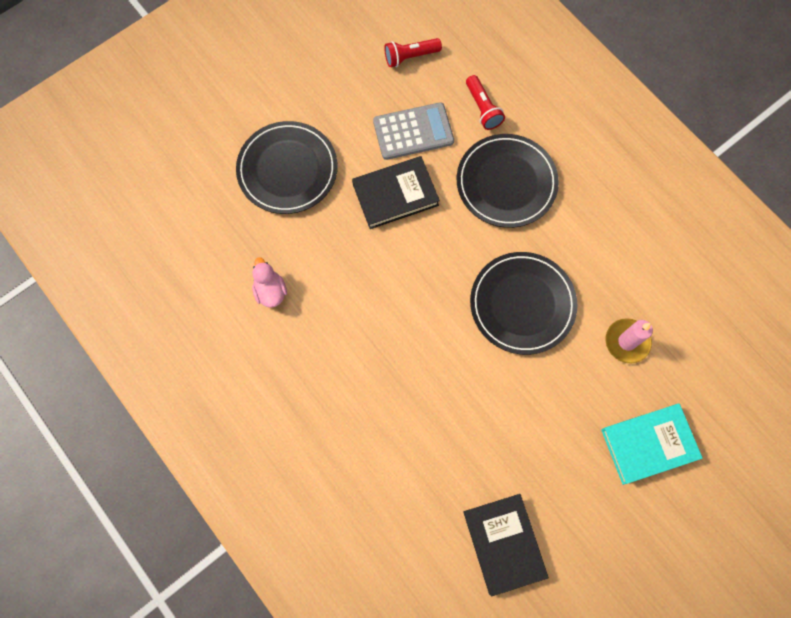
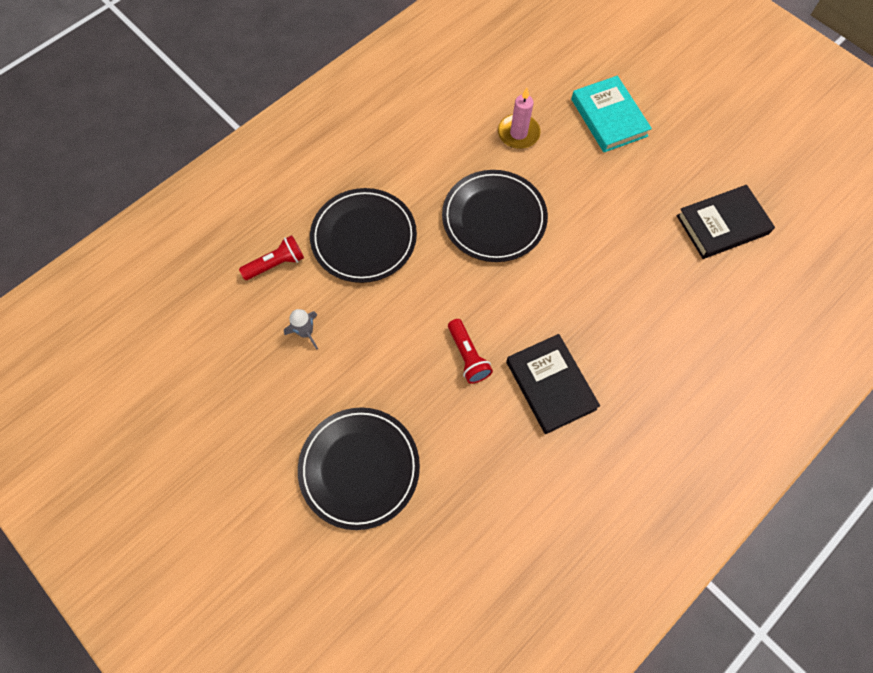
camera: 95 degrees left, 5 degrees down
pink duck [252,257,287,308] -> none
black book [352,156,440,229] -> black book moved to [506,334,600,434]
grey calculator [373,102,454,160] -> grey rocket [284,309,318,350]
red flashlight [384,38,442,67] -> red flashlight moved to [448,319,493,384]

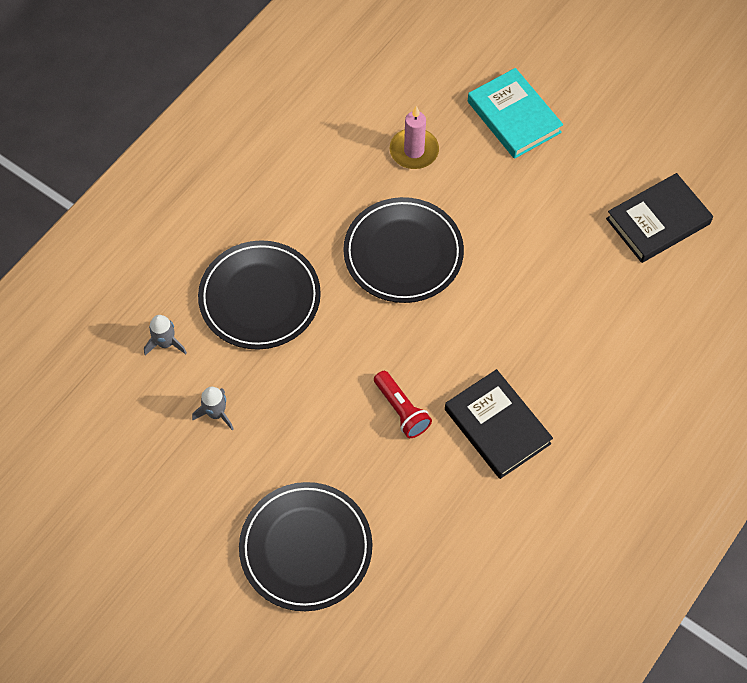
camera: 10 degrees left, 5 degrees down
red flashlight [239,235,304,280] -> grey rocket [144,315,187,355]

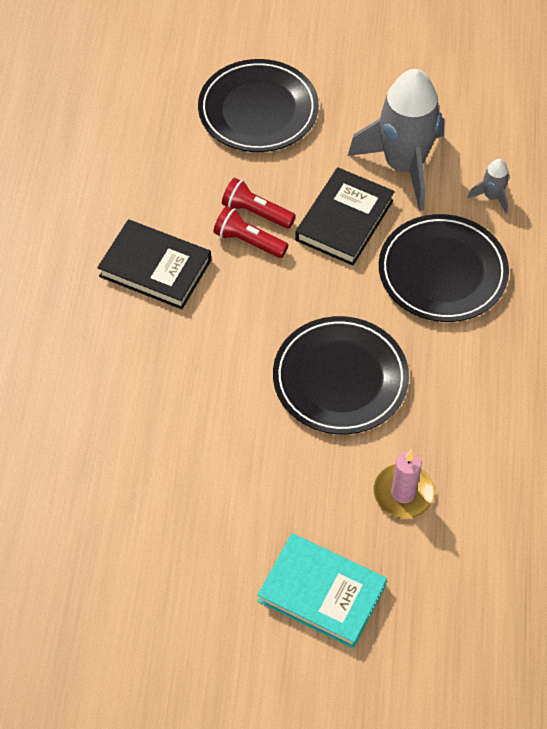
camera: 150 degrees right, 5 degrees down
grey rocket [192,387,234,430] -> grey rocket [348,69,444,211], size x2.40
black book [606,173,713,263] -> black book moved to [295,168,395,266]
none -> red flashlight [222,178,296,229]

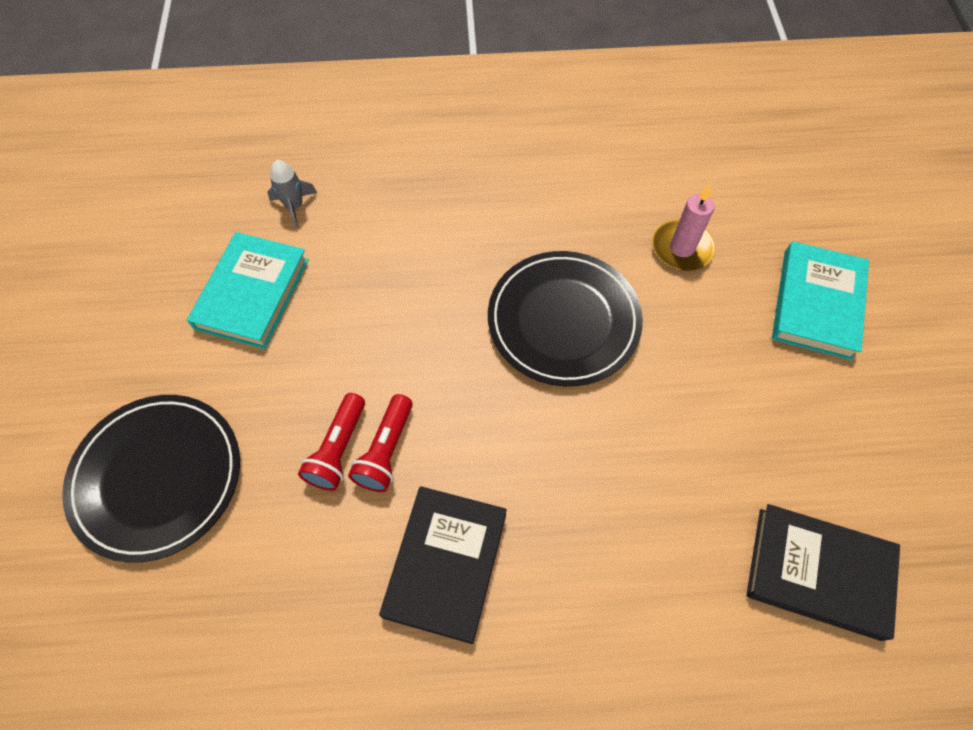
camera: 100 degrees left, 5 degrees up
black book [295,168,395,266] -> black book moved to [746,504,900,641]
grey rocket [348,69,444,211] -> turquoise book [187,232,309,349]
black plate [379,214,509,322] -> none

